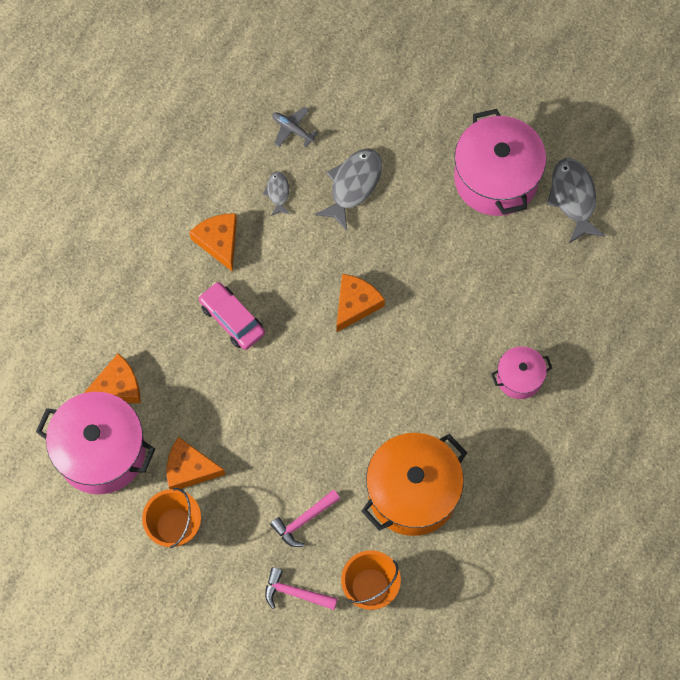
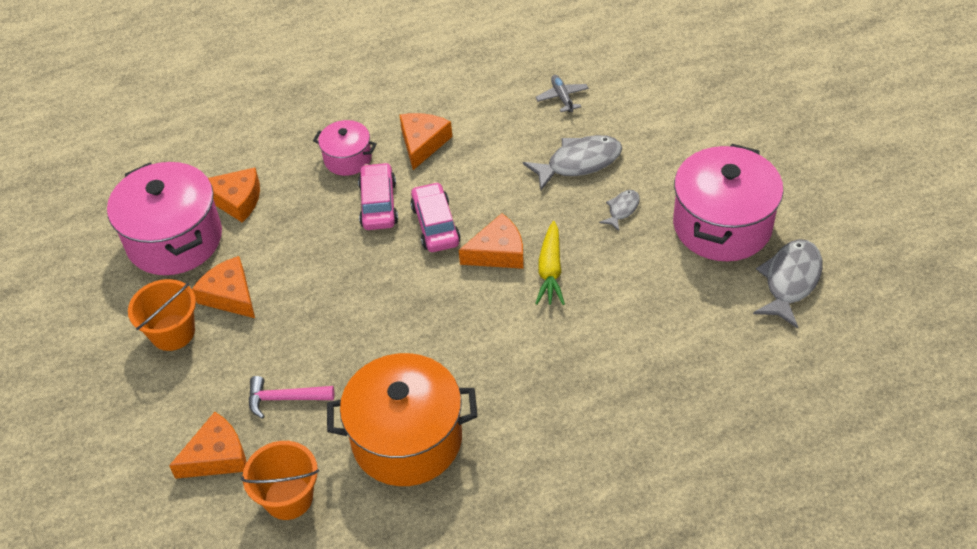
camera: 40 degrees right, 20 degrees down
grey fish [263,171,290,216] -> grey fish moved to [599,190,640,231]
pink hammer [265,567,338,610] -> orange cheese [169,412,246,479]
pink pot [491,346,552,399] -> pink pot moved to [313,120,377,176]
none -> pink car [410,182,461,252]
none -> yellow carrot [535,221,565,305]

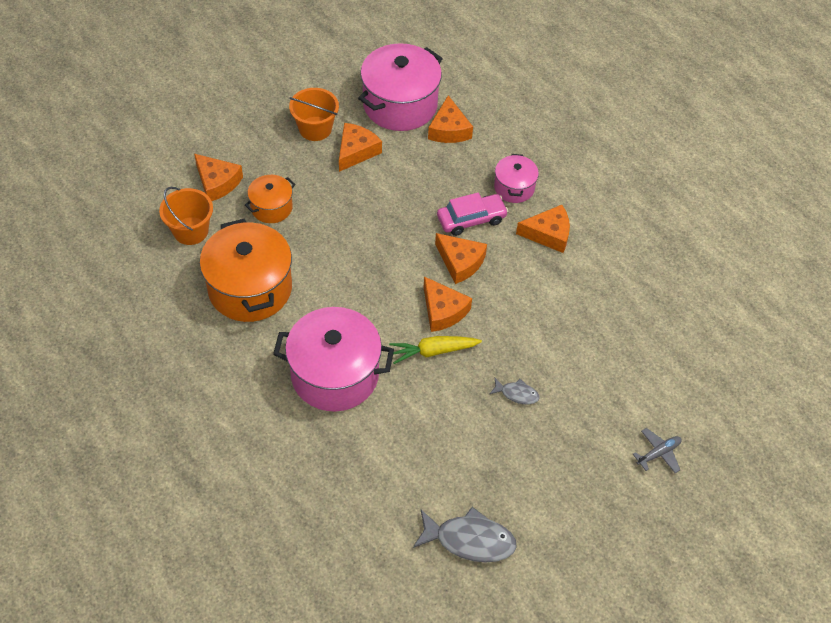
camera: 70 degrees right, 5 degrees up
pink hammer [248,376,334,419] -> orange pot [245,175,296,223]
pink car [410,182,461,252] -> orange cheese [435,233,487,284]
grey fish [523,135,622,190] -> none
grey plane [535,75,589,112] -> grey plane moved to [633,428,682,473]
pink pot [673,144,783,261] -> pink pot moved to [273,307,394,412]

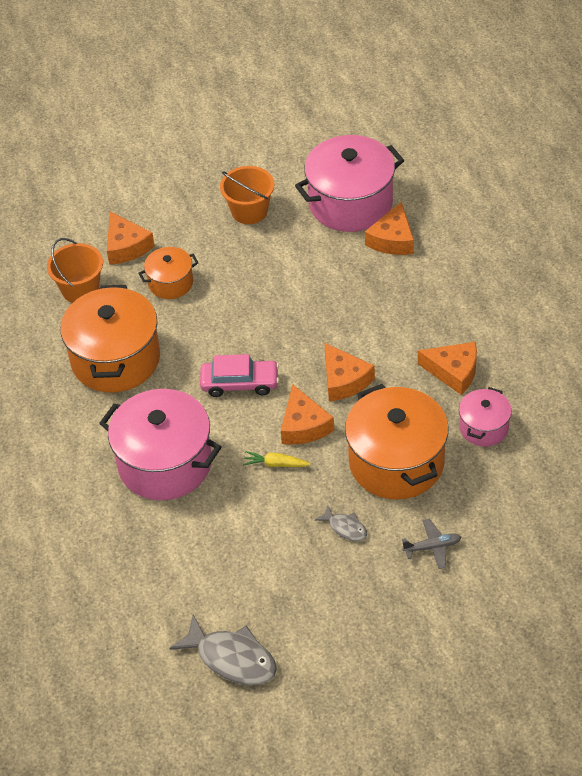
camera: 25 degrees right, 5 degrees down
orange cheese [339,123,382,172] -> none
yellow carrot [389,336,482,364] -> yellow carrot [243,451,310,467], size x0.66
pink car [437,193,508,236] -> pink car moved to [200,354,279,397]
pink pot [494,154,539,203] -> pink pot moved to [459,387,512,447]
grey plane [633,428,682,473] -> grey plane moved to [402,519,461,569]
none -> orange pot [345,384,449,499]

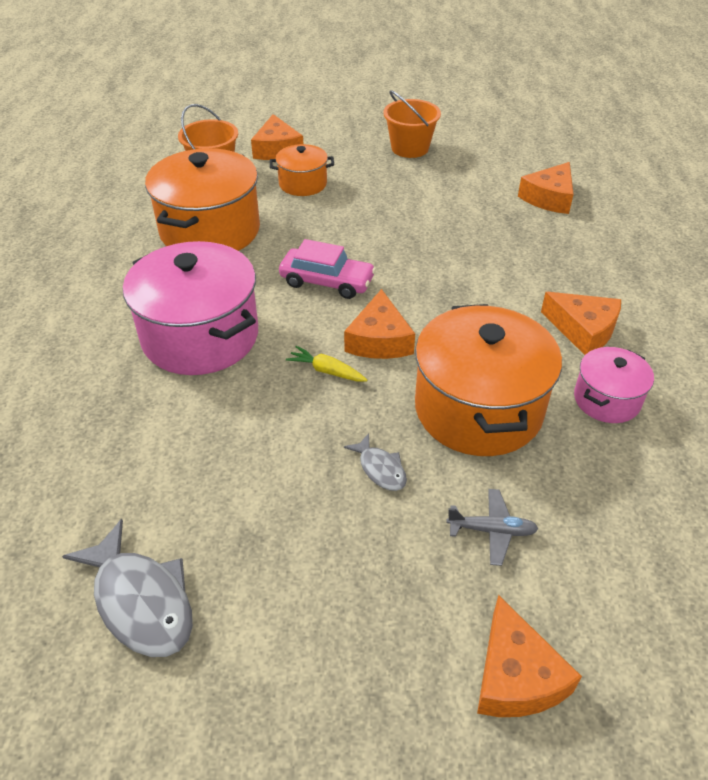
camera: 15 degrees right, 5 degrees down
pink pot [295,135,404,232] -> none
orange cheese [325,343,375,401] -> orange cheese moved to [477,595,582,717]

